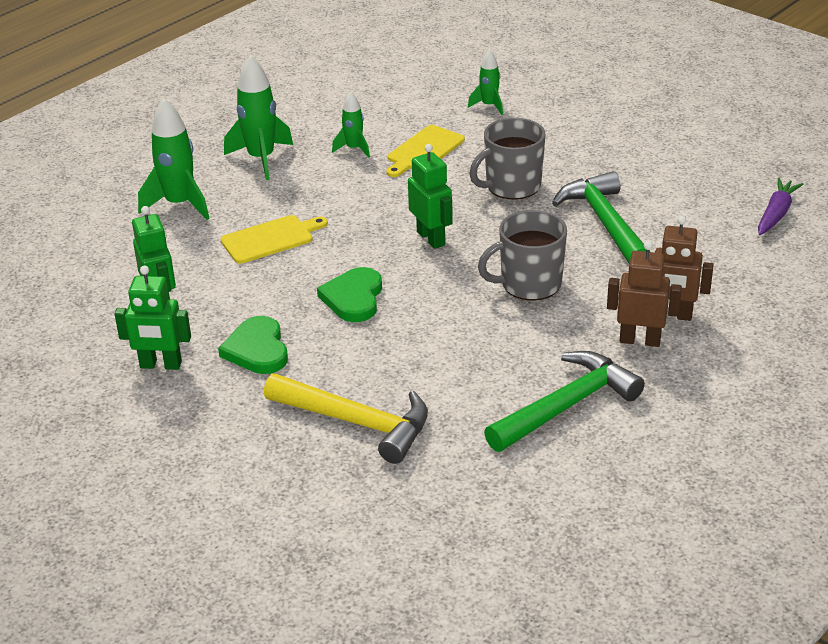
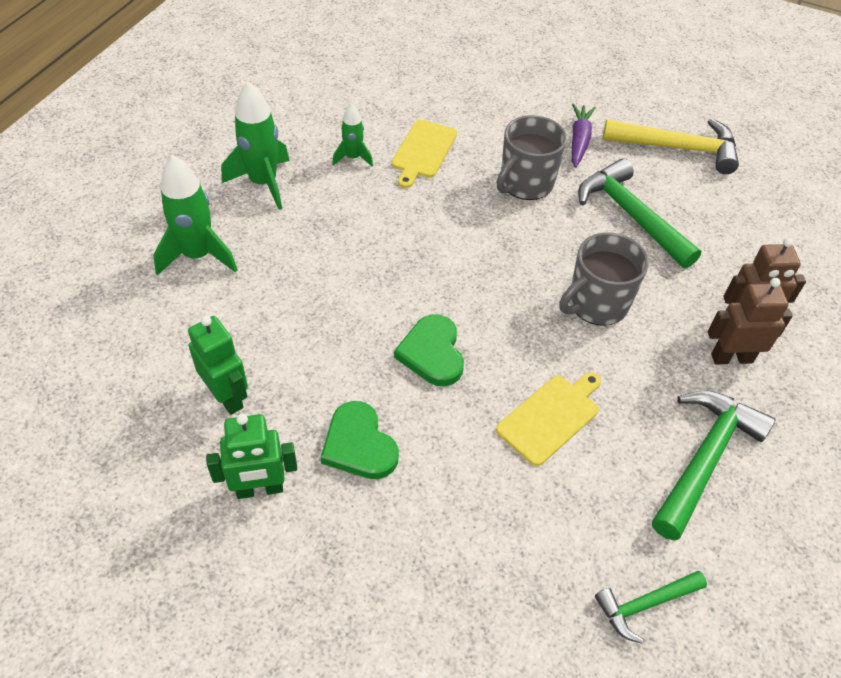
camera: 20 degrees left, 15 degrees up
yellow cutting board [221,215,328,264] -> yellow cutting board moved to [496,372,601,466]
yellow hammer [264,373,428,464] -> yellow hammer moved to [602,118,739,174]
green robot [408,144,453,249] -> none
green rocket [468,49,503,115] -> none
purple carrot [758,178,804,235] -> purple carrot moved to [571,104,596,168]
none -> green hammer [595,571,707,643]

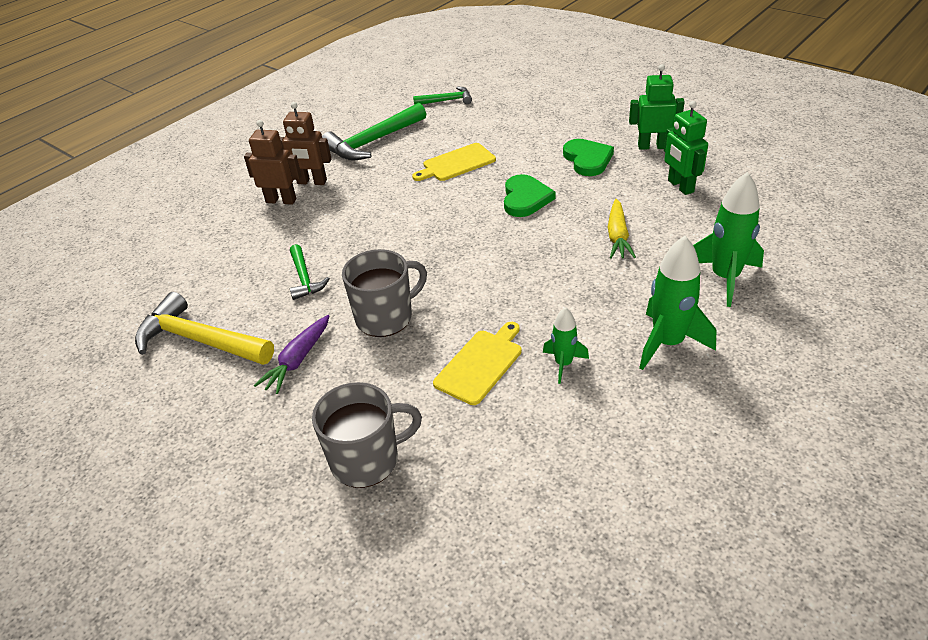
camera: 160 degrees left, 10 degrees down
grey mug [559,232,649,326] -> grey mug moved to [312,382,422,488]
green hammer [578,158,701,268] -> green hammer [290,244,330,300], size x0.56
none -> yellow carrot [608,199,636,259]

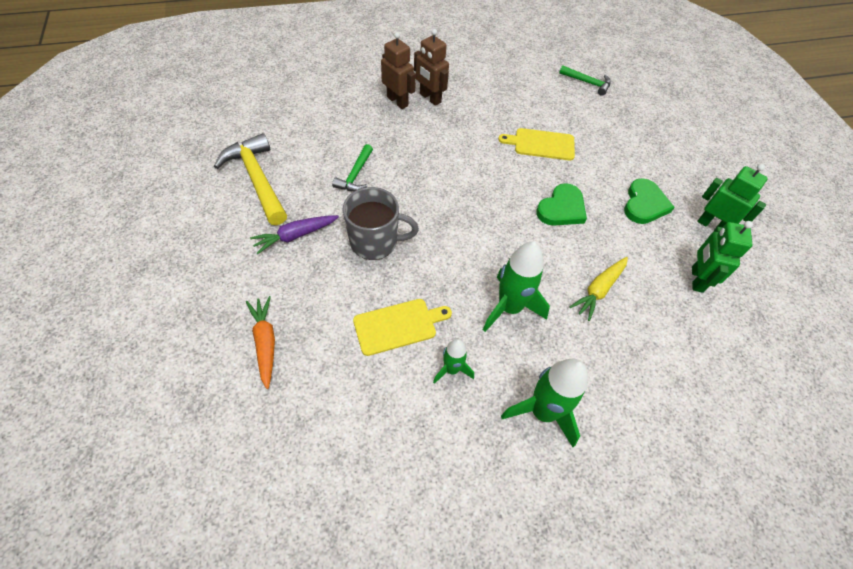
camera: 30 degrees right, 15 degrees up
grey mug [312,382,422,488] -> orange carrot [246,296,275,389]
green hammer [322,103,426,160] -> none
green rocket [693,172,764,307] -> green rocket moved to [483,242,550,332]

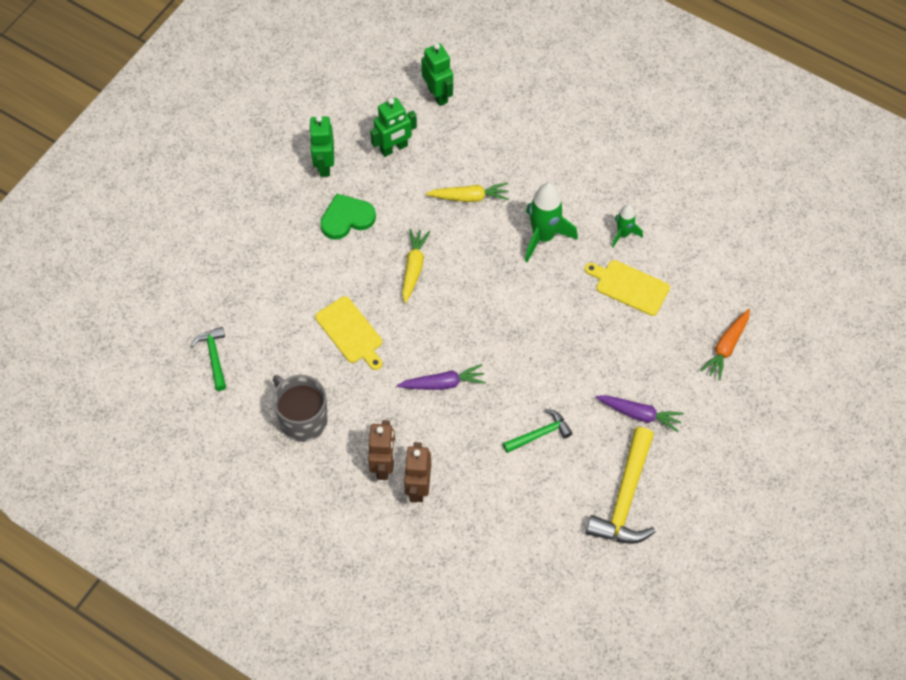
camera: 130 degrees left, 5 degrees up
grey mug [343,187,419,260] -> grey mug moved to [273,375,328,442]
green rocket [501,359,588,447] -> none
green heart [536,183,587,226] -> yellow carrot [402,229,430,303]
none -> purple carrot [397,364,486,390]
none -> green robot [421,43,453,106]

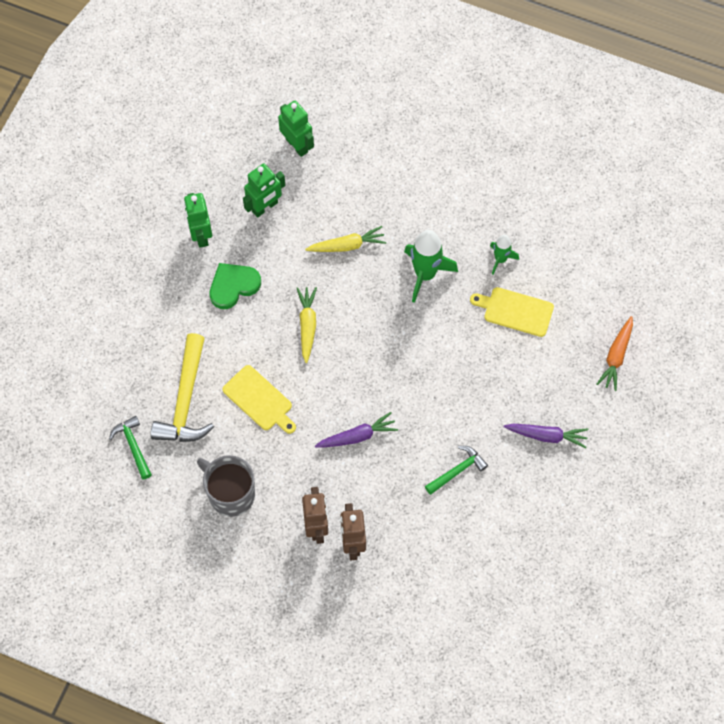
camera: 10 degrees left, 5 degrees up
yellow hammer [586,427,656,544] -> yellow hammer moved to [151,333,214,442]

